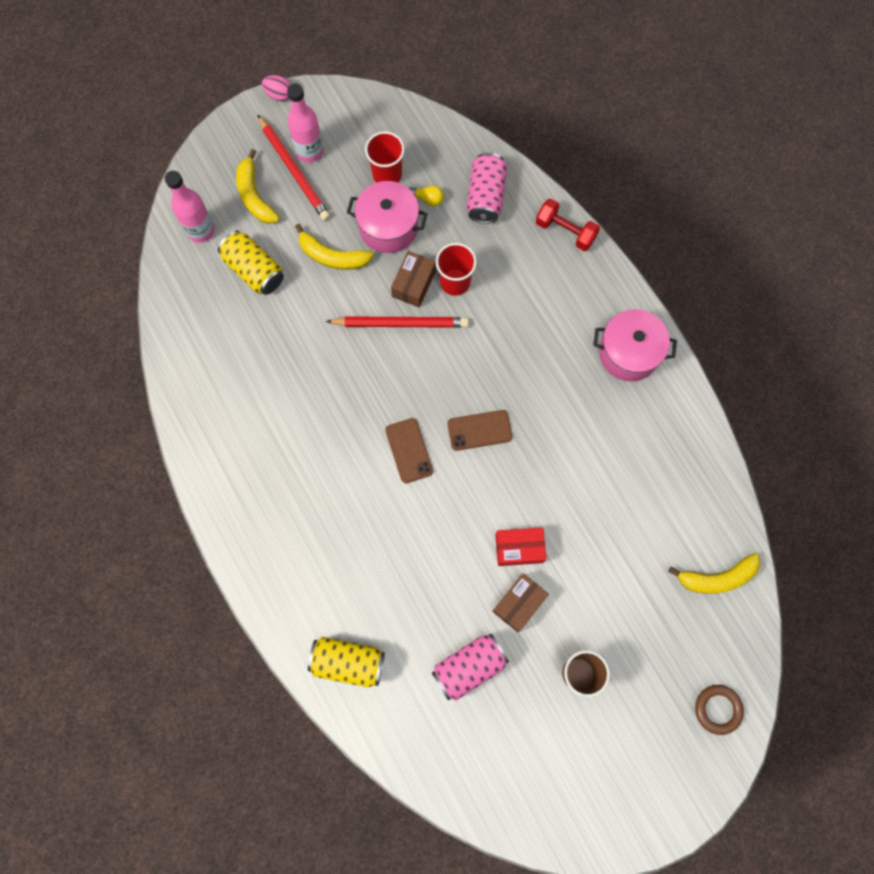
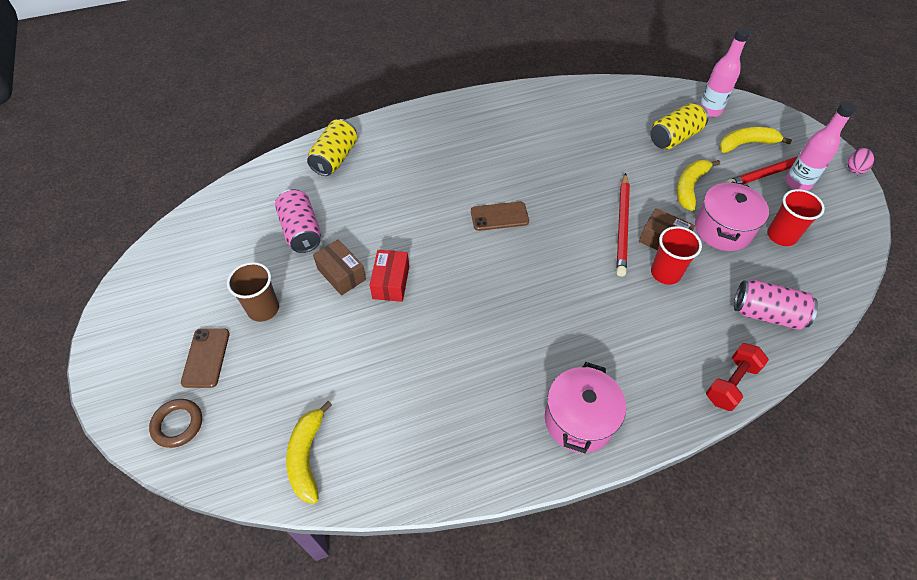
camera: 100 degrees right, 20 degrees down
yellow light bulb [409,185,444,206] -> none
brown phone [447,410,512,451] -> brown phone moved to [181,328,230,388]

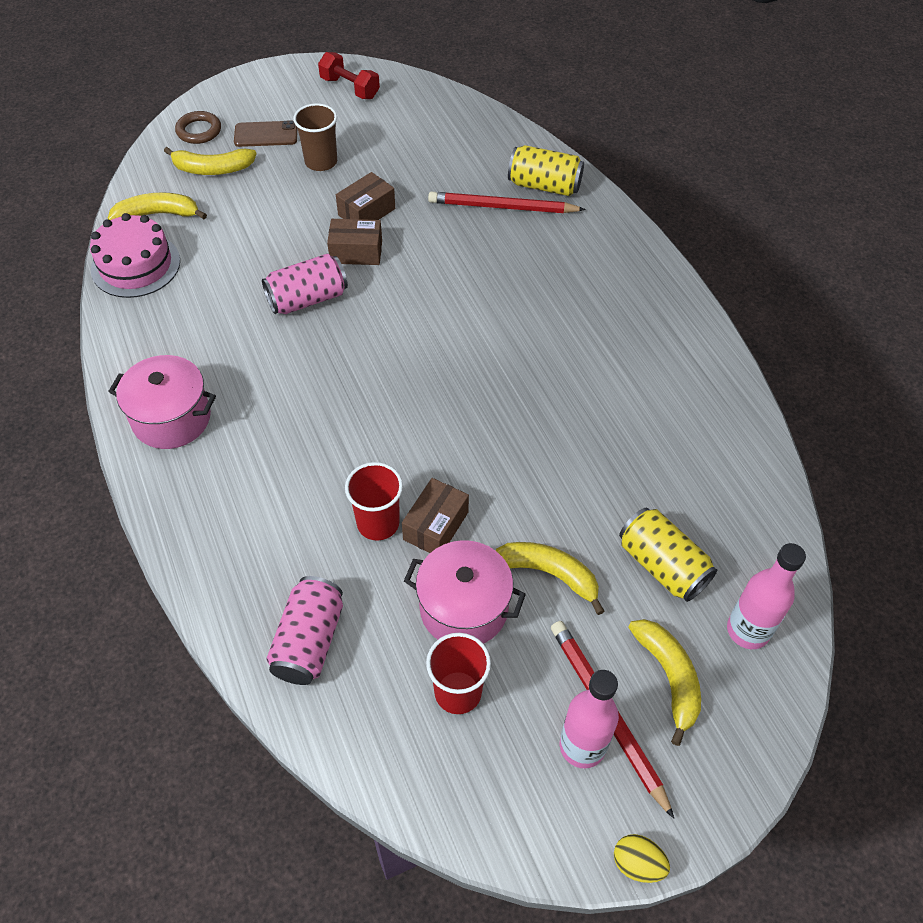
camera: 85 degrees right, 0 degrees up
pink can [275,189,321,253] -> pink can moved to [262,254,348,314]
red box [370,250,409,302] -> brown box [327,219,382,265]
brown phone [471,202,529,231] -> none
red pencil [616,173,630,277] -> red pencil moved to [428,192,586,213]
red dumbbell [706,343,769,411] -> red dumbbell moved to [318,52,380,99]
pink egg [847,148,874,174] -> yellow egg [614,834,670,883]
none -> pink cake [90,213,180,298]
none -> yellow banana [164,147,257,175]

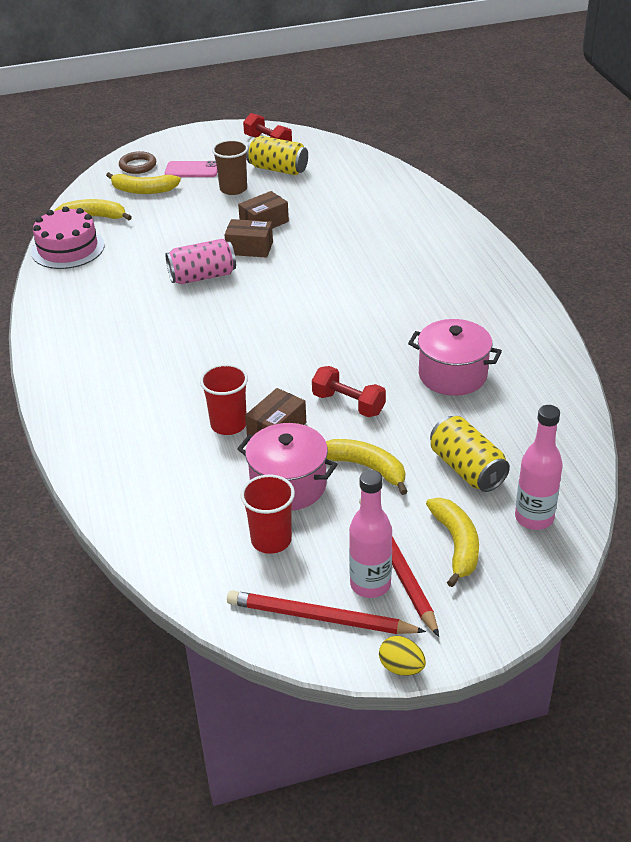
camera: 10 degrees right, 15 degrees down
pink pot [108,355,216,449] -> pink pot moved to [408,319,502,396]
brown phone [234,120,298,147] -> pink phone [165,161,217,177]
pink can [266,576,343,685] -> none
red pencil [428,192,586,213] -> red pencil moved to [227,590,426,634]
yellow can [508,145,584,196] -> yellow can moved to [247,136,308,175]
none -> red dumbbell [312,366,386,417]

